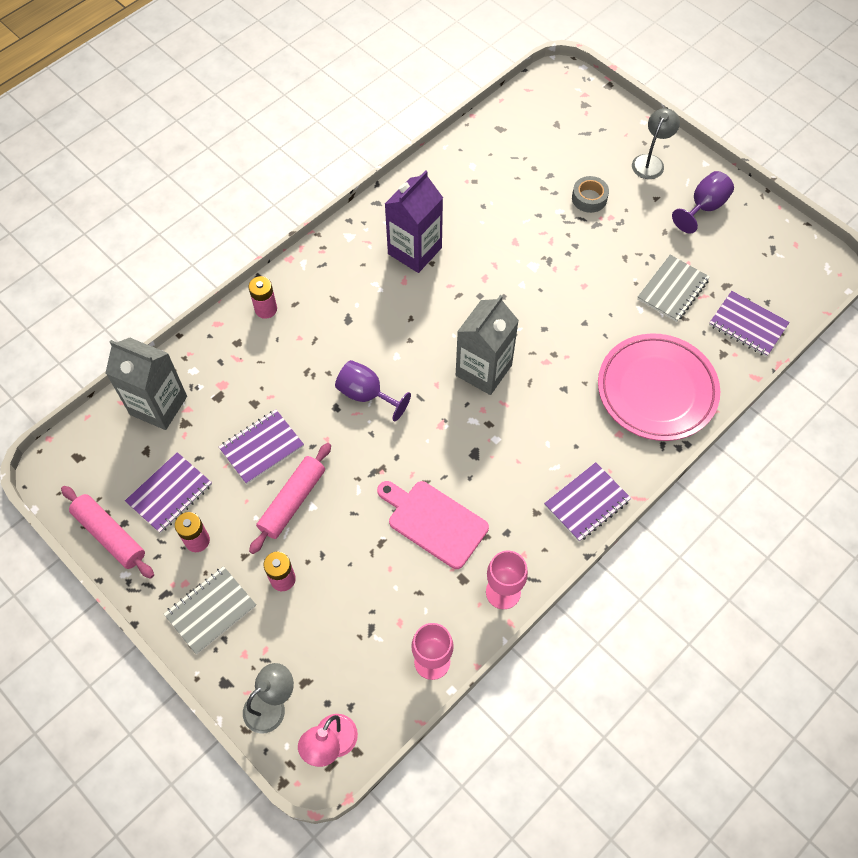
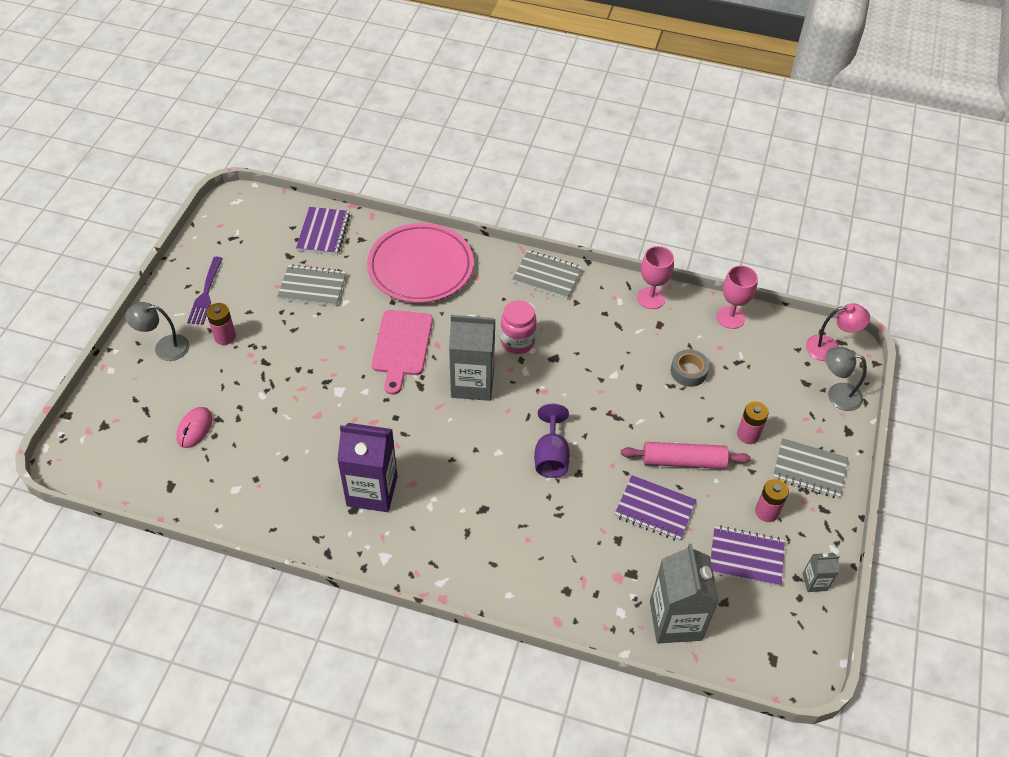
camera: 120 degrees left, 10 degrees down
pink rolling pin [61,486,154,579] -> grey carton [803,553,840,592]
pink battery [248,276,277,319] -> pink battery moved to [206,303,236,345]
pink cutting board [377,481,489,569] -> pink cutting board moved to [372,310,433,395]
purple notebook [544,462,631,542] -> grey notebook [512,250,583,299]
grey tape [572,176,609,213] -> grey tape moved to [670,349,709,387]
purple goblet [672,171,734,234] -> purple fork [187,257,223,325]
none -> pink mouse [176,407,212,448]
none -> pink jar [501,300,536,354]

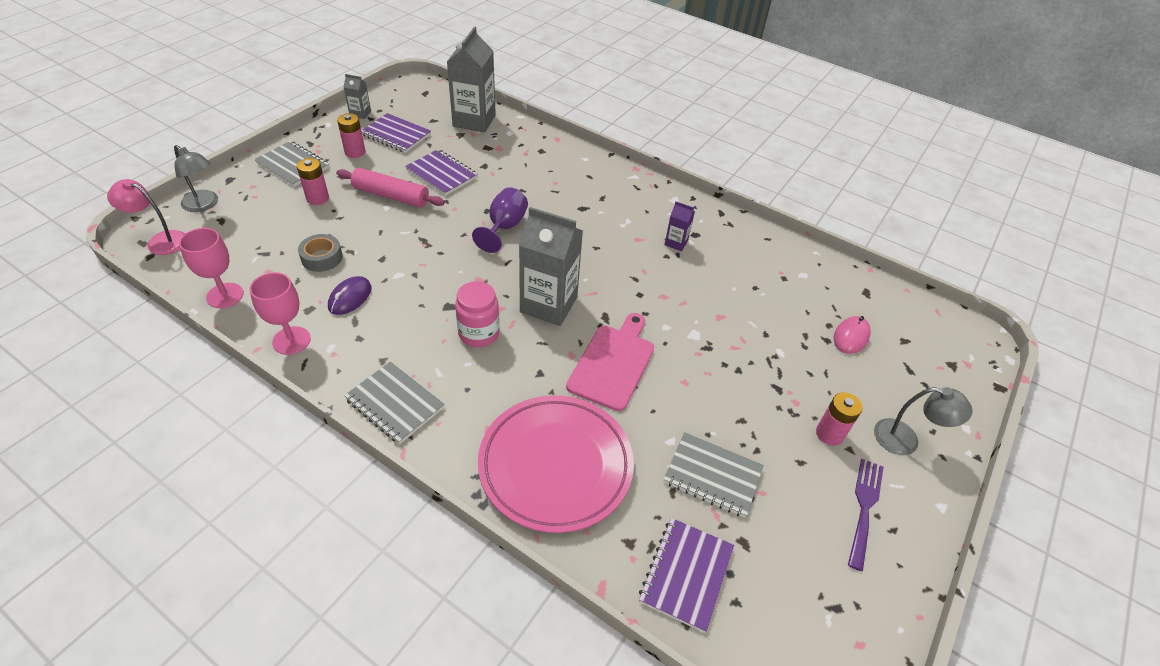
camera: 165 degrees left, 5 degrees down
purple carton [337,423,398,512] -> purple carton [665,201,695,251], size x0.47
none -> purple mouse [328,276,371,315]

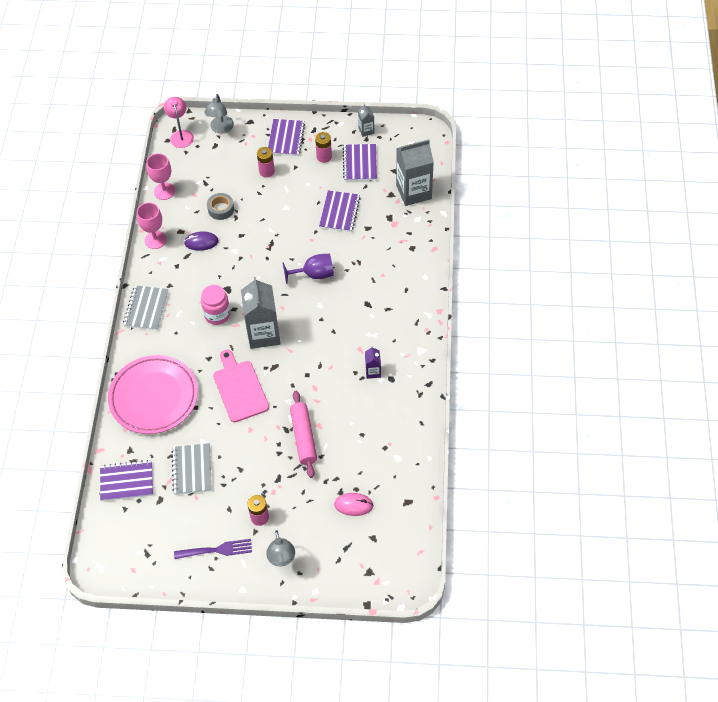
camera: 65 degrees right, 10 degrees up
grey notebook [254,141,329,187] -> purple notebook [268,119,305,156]
pink rolling pin [336,168,445,207] -> pink rolling pin moved to [290,391,317,478]
pink cutting board [566,313,654,411] -> pink cutting board turned 105 degrees counterclockwise [213,350,269,422]

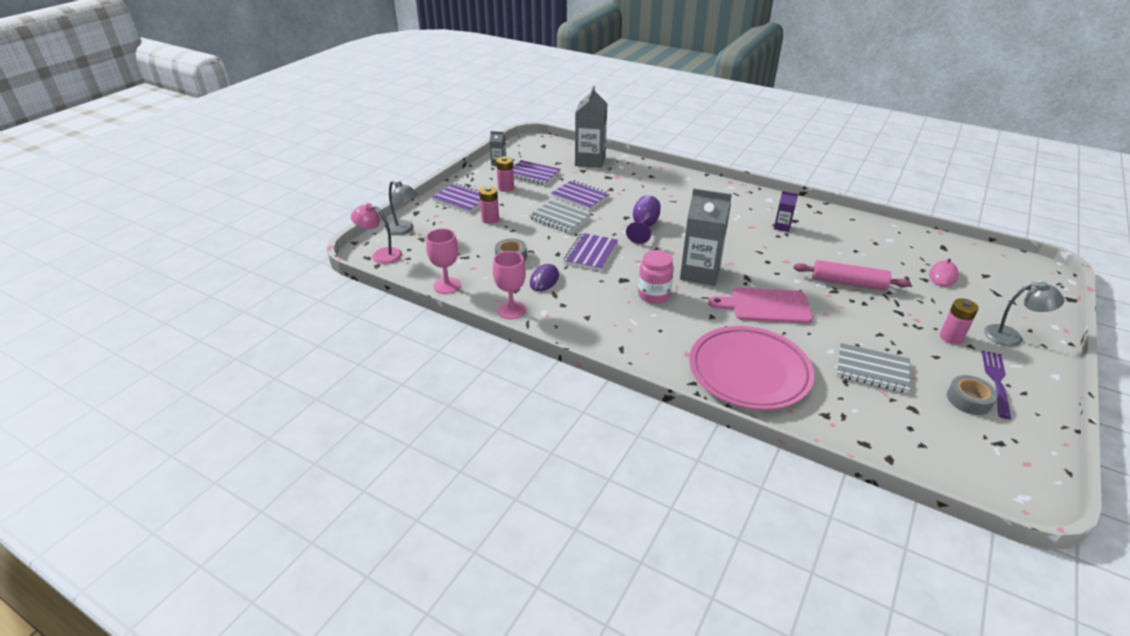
camera: 65 degrees left, 20 degrees down
purple notebook [100,460,153,501] -> purple notebook moved to [564,233,618,271]
grey notebook [123,285,168,330] -> grey notebook moved to [529,201,590,233]
none -> grey tape [947,375,998,415]

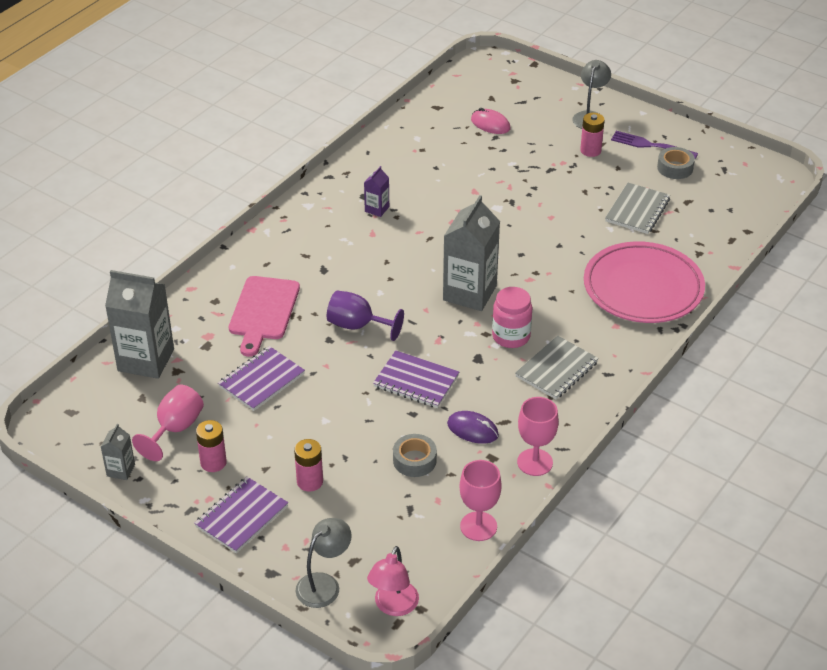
camera: 85 degrees left, 5 degrees up
purple notebook [513,160,560,185] -> pink goblet [132,385,204,461]
grey notebook [529,201,590,233] -> grey notebook moved to [515,335,599,400]
pink cutting board [709,288,813,324] -> pink cutting board moved to [229,276,300,357]
pink rolling pin [794,260,911,291] -> none

